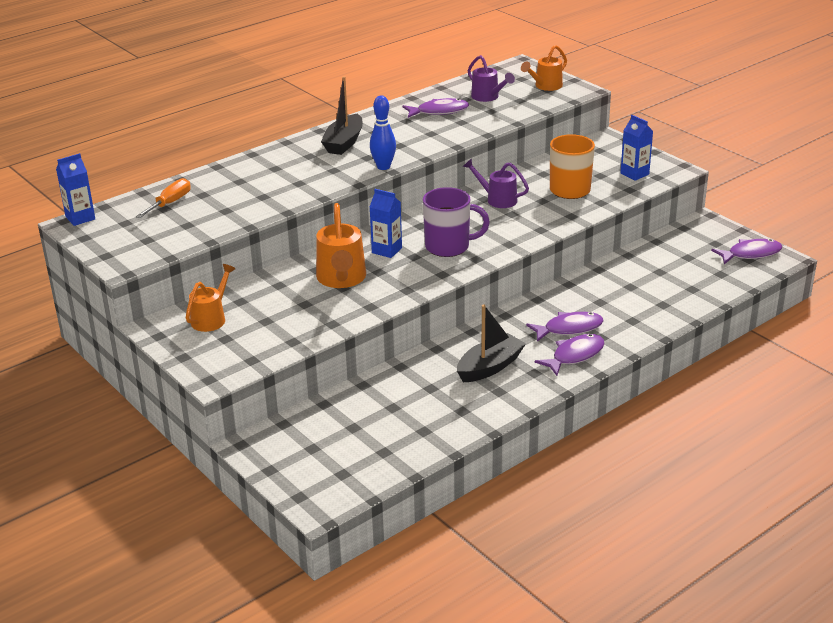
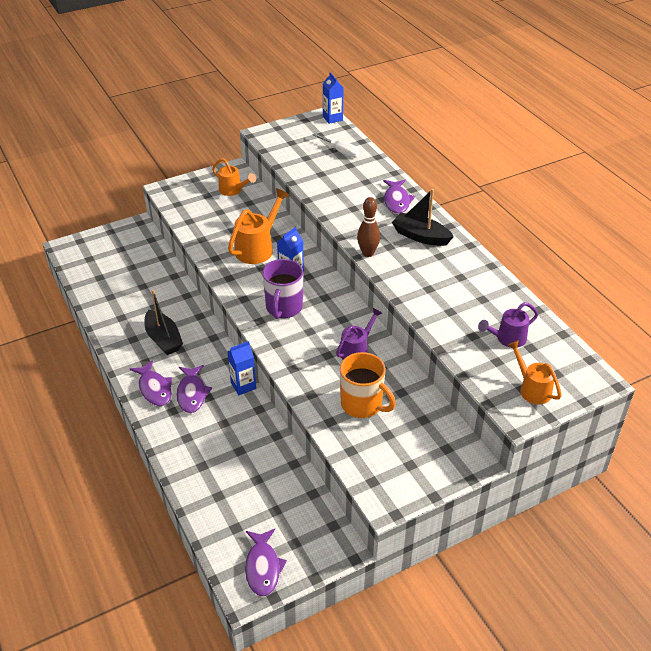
camera: 100 degrees right, 10 degrees up
orange screwdriver [136,178,191,218] -> white screwdriver [313,133,360,158]
orange watering can [316,203,366,288] -> orange watering can turned 120 degrees clockwise [228,188,290,264]
blue bowling pin [370,95,396,170] -> brown bowling pin [357,197,380,257]
purple fish [403,98,469,118] -> purple fish moved to [383,180,415,214]
blue carton [620,115,653,181] -> blue carton moved to [227,341,256,395]

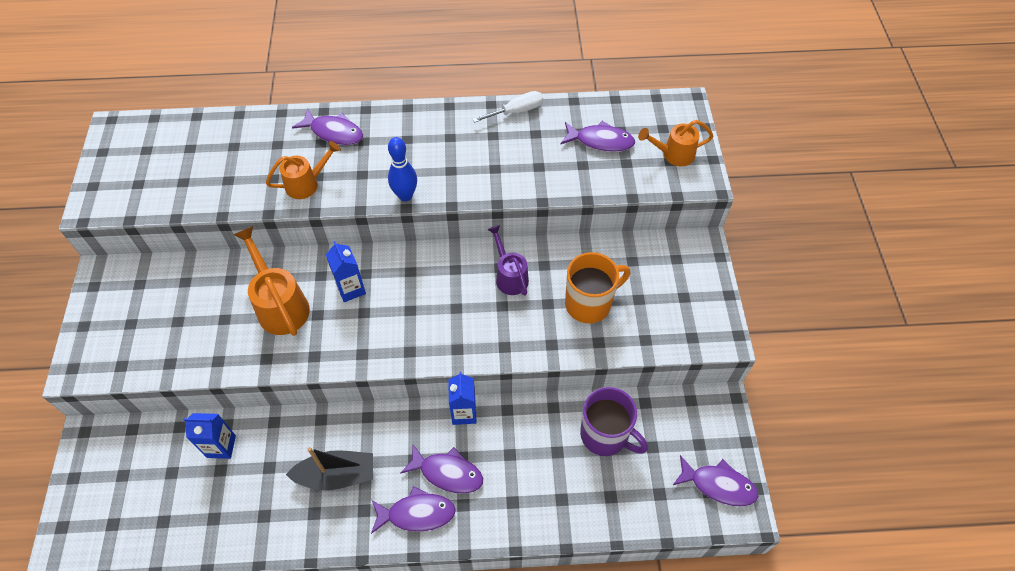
camera: 65 degrees left, 15 degrees up
orange watering can [212,158,256,196] -> orange watering can moved to [266,141,341,199]
purple mug [262,259,303,319] -> purple mug moved to [580,387,648,456]
white screwdriver [313,133,360,158] -> white screwdriver moved to [473,91,543,123]
blue carton [323,72,343,124] -> blue carton moved to [183,413,236,459]
brown bowling pin [357,197,380,257] -> blue bowling pin [388,137,417,201]
black boat [392,189,454,246] -> none
purple watering can [478,302,538,348] -> purple fish [560,121,635,152]

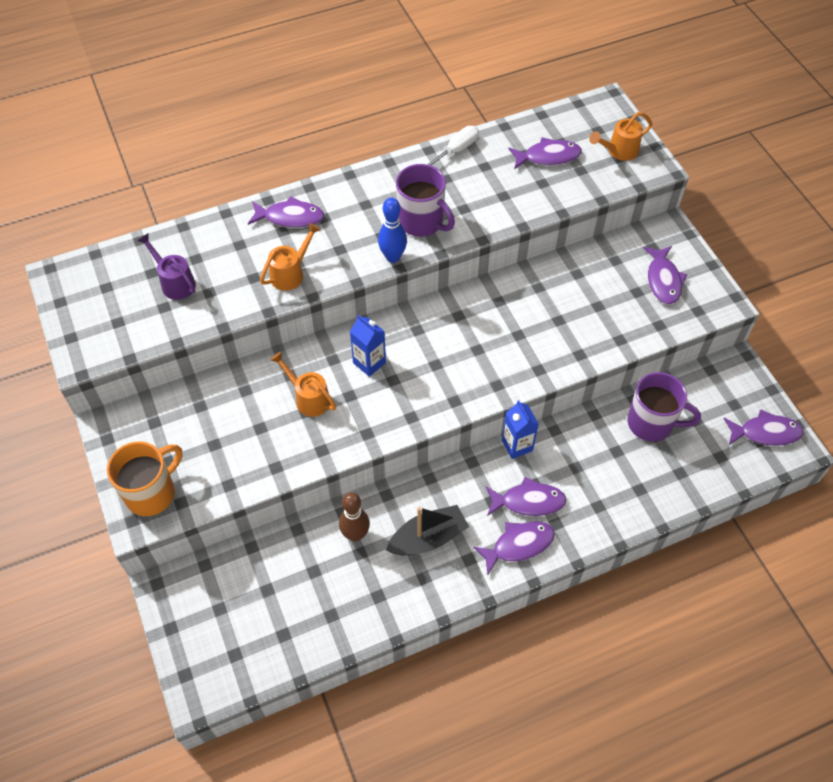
camera: 20 degrees left, 0 degrees up
blue carton [183,413,236,459] -> none
orange watering can [233,226,310,336] -> orange watering can [270,352,336,417], size x0.65
purple watering can [487,225,529,295] -> purple watering can moved to [137,233,196,300]
orange mug [565,252,630,324] -> orange mug moved to [107,442,182,516]
none -> brown bowling pin [339,492,370,542]
none -> purple mug [396,164,455,237]
none -> purple fish [643,246,687,304]

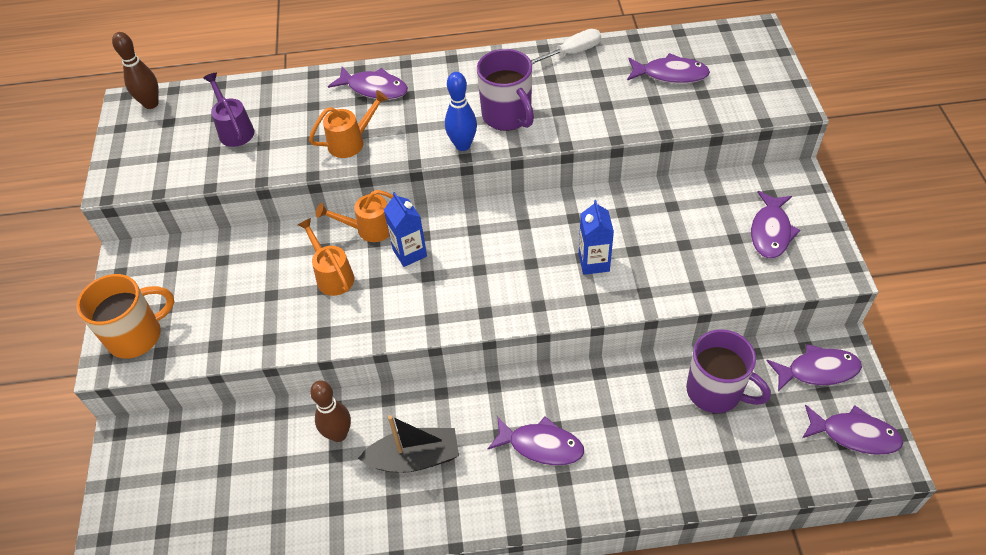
camera: 20 degrees right, 5 degrees down
purple fish [473,521,555,575] -> purple fish moved to [767,344,862,392]
blue carton [502,400,539,459] -> blue carton moved to [579,200,614,275]
orange watering can [589,112,652,161] -> orange watering can moved to [316,190,393,242]
none -> brown bowling pin [112,32,159,109]

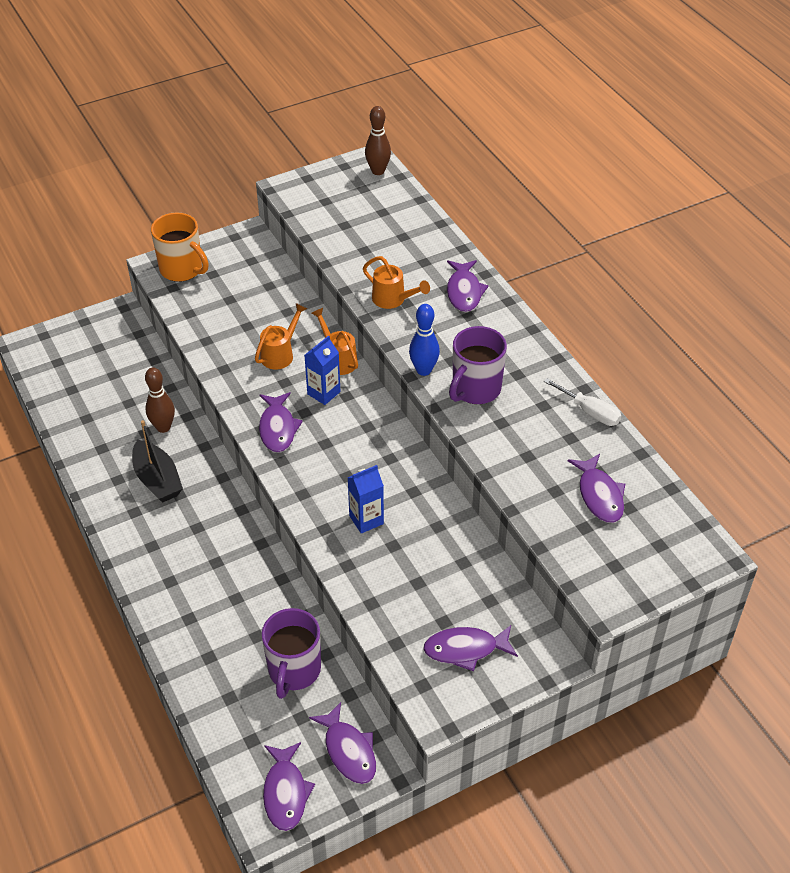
camera: 65 degrees right, 5 degrees down
purple watering can [203,73,254,147] -> none
purple fish [487,416,584,466] -> purple fish moved to [259,392,303,452]

